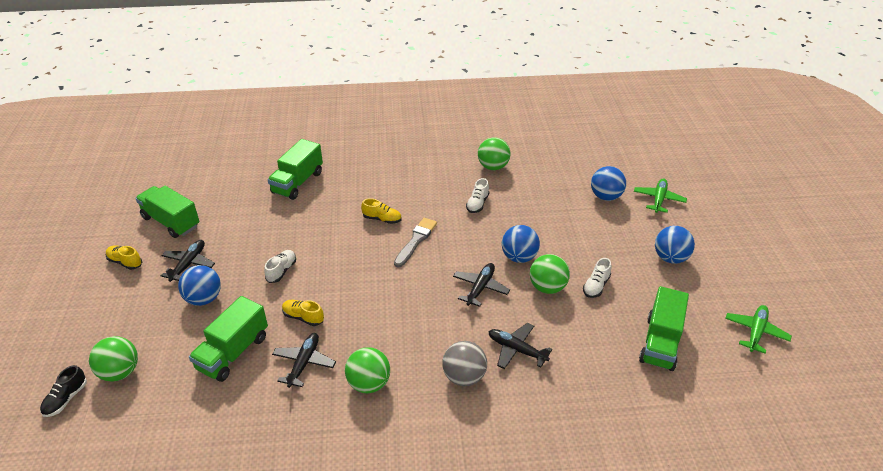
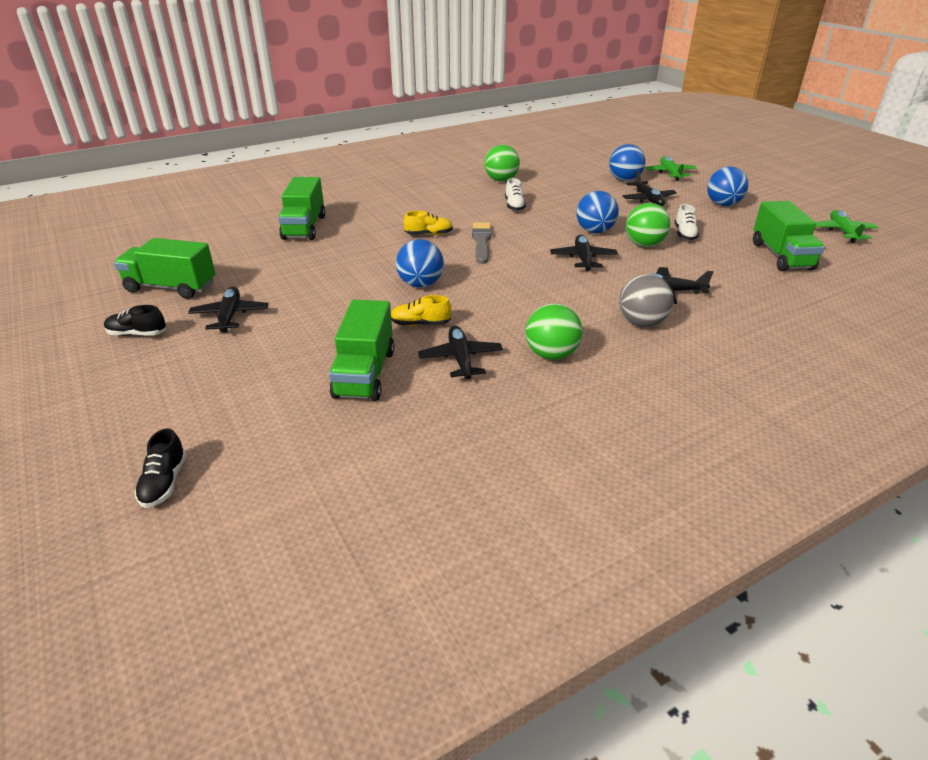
camera: 25 degrees left, 5 degrees down
green ball [89,336,138,382] -> none
yellow shoe [106,245,142,270] -> black shoe [104,305,166,336]
blue ball [178,265,221,306] -> blue ball moved to [396,239,444,288]
white shoe [264,250,296,283] -> none
none -> black plane [623,170,677,206]

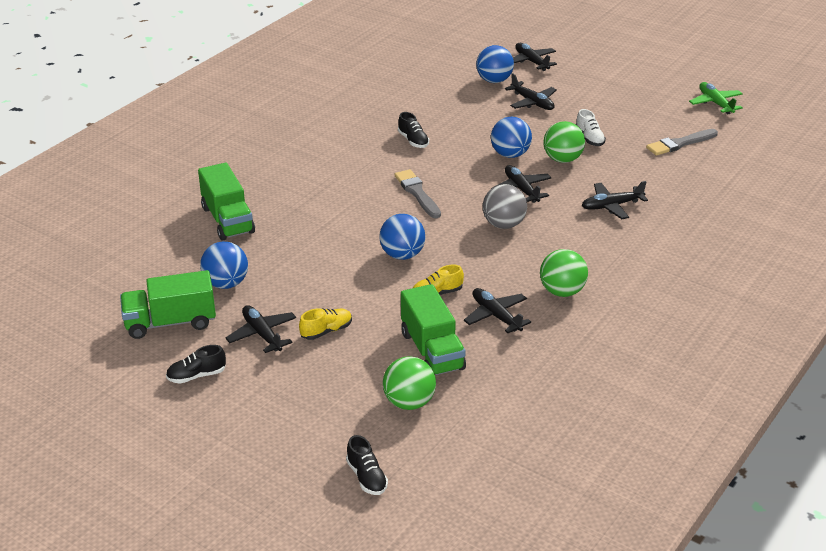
camera: 25 degrees left, 0 degrees up
yellow shoe [404,211,453,235] -> yellow shoe moved to [299,308,352,340]
green ball [484,145,520,182] -> green ball moved to [383,356,436,410]
white shoe [505,178,526,211] -> black shoe [398,112,429,148]
grey ball [619,274,674,327] -> grey ball moved to [483,184,527,229]
green plane [645,156,697,181] -> black plane [513,43,557,71]
blue ball [707,166,748,206] -> blue ball moved to [200,242,248,289]
green truck [753,201,825,271] -> grey brush [646,129,718,156]

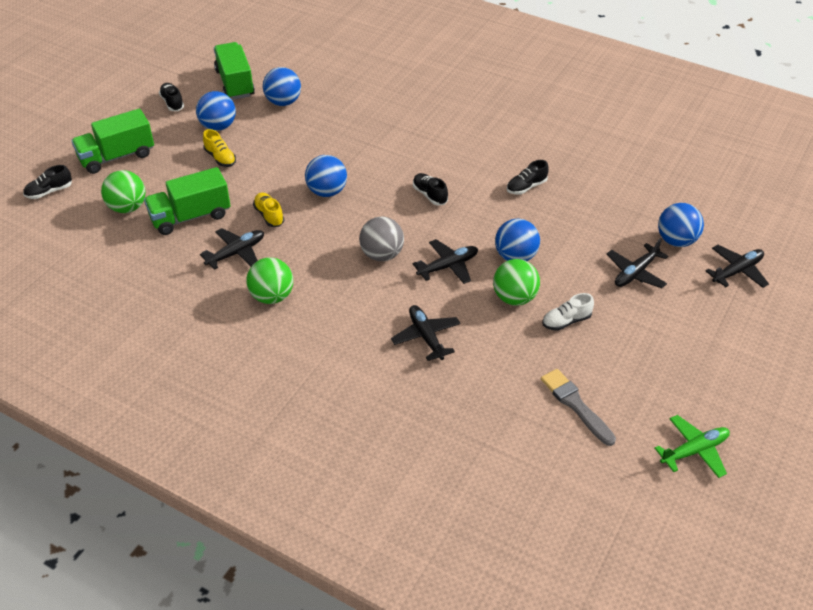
camera: 85 degrees right, 10 degrees up
green truck [198,163,255,240] -> green truck moved to [71,109,154,174]
black plane [225,305,296,353] -> blue ball [196,91,236,131]
grey brush [395,169,441,218] -> black shoe [413,173,448,205]

